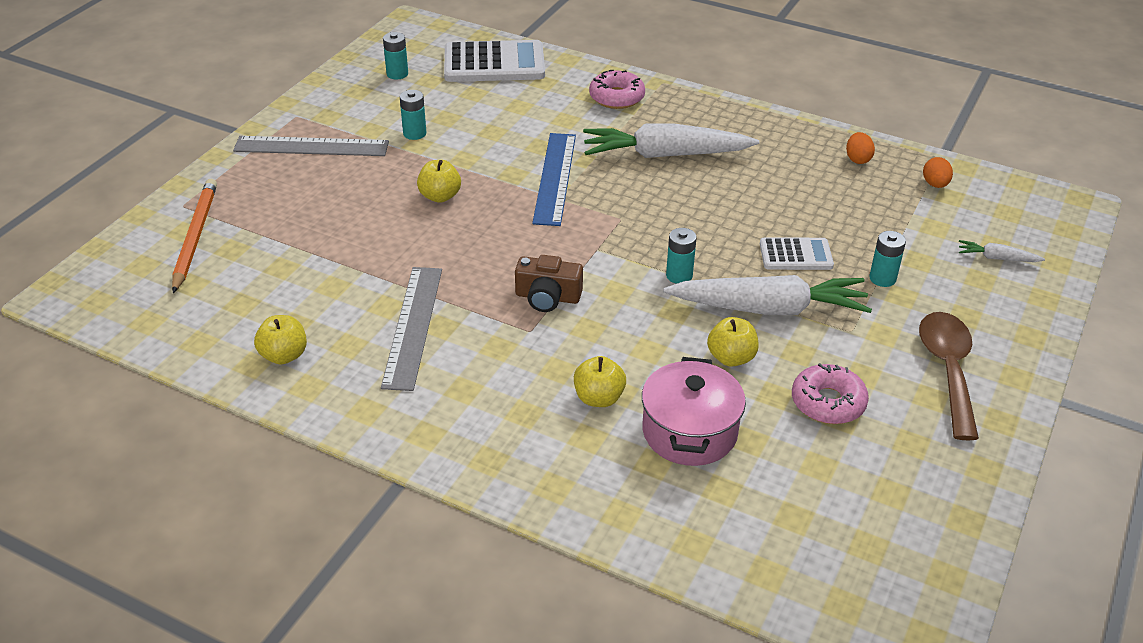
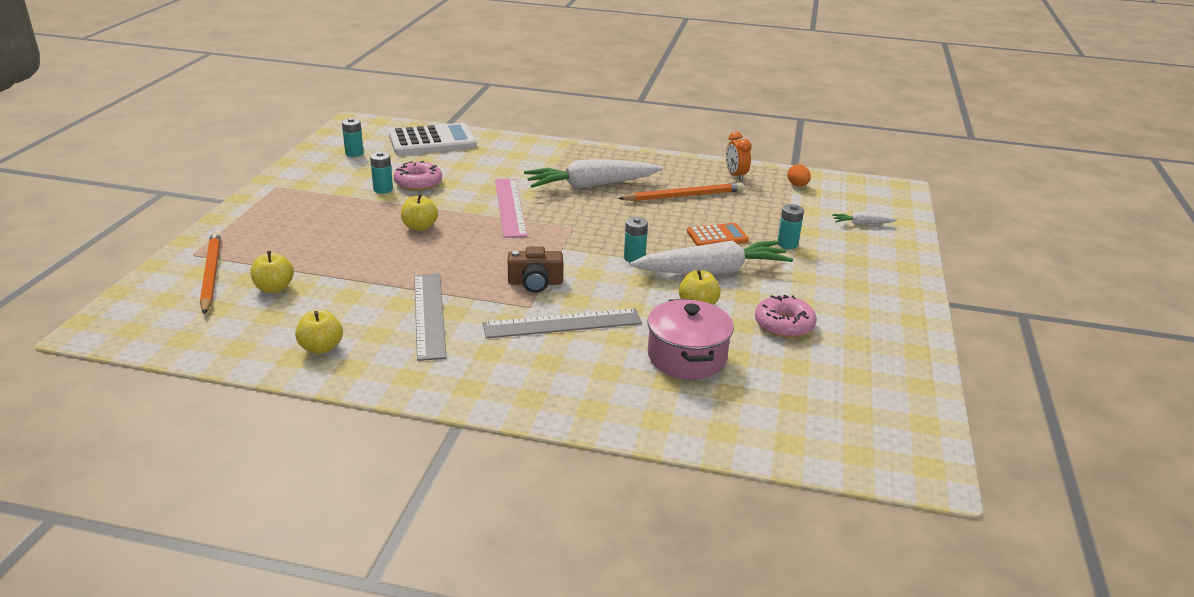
camera: 15 degrees left, 10 degrees down
grey ruler [233,136,389,156] -> grey ruler moved to [483,308,642,338]
blue ruler [532,133,576,226] -> pink ruler [495,179,527,238]
yellow apple [574,356,626,407] -> yellow apple moved to [250,251,294,293]
pink donut [589,70,645,109] -> pink donut moved to [393,161,442,191]
white calculator [760,238,834,270] -> orange calculator [687,223,749,246]
orange egg [846,132,875,164] -> orange clock [726,131,752,181]
brown spoon [919,312,979,440] -> none
none -> orange pencil [618,182,744,201]

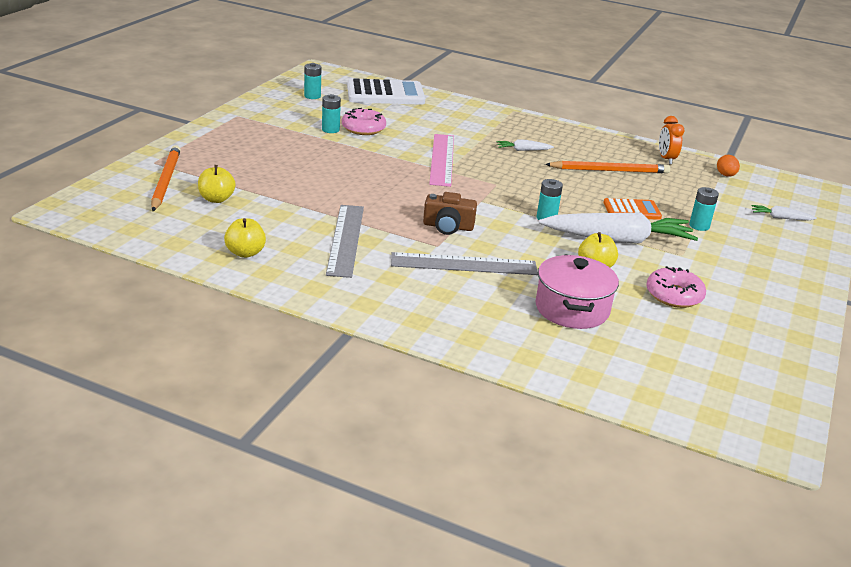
camera: 10 degrees right, 0 degrees up
yellow apple [401,194,438,231] -> none
white carrot [524,159,663,189] -> white carrot [497,139,554,151], size x0.43

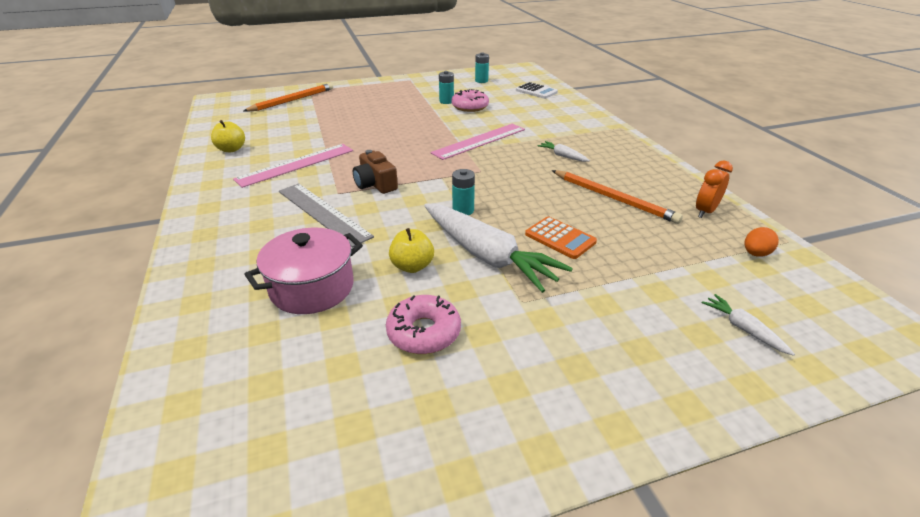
camera: 50 degrees right, 5 degrees up
yellow apple [198,165,236,203] -> none
grey ruler [326,205,364,278] -> pink ruler [233,144,353,188]
white calculator [347,78,425,105] -> white calculator [516,82,558,99], size x0.57
turquoise battery [689,187,719,231] -> none

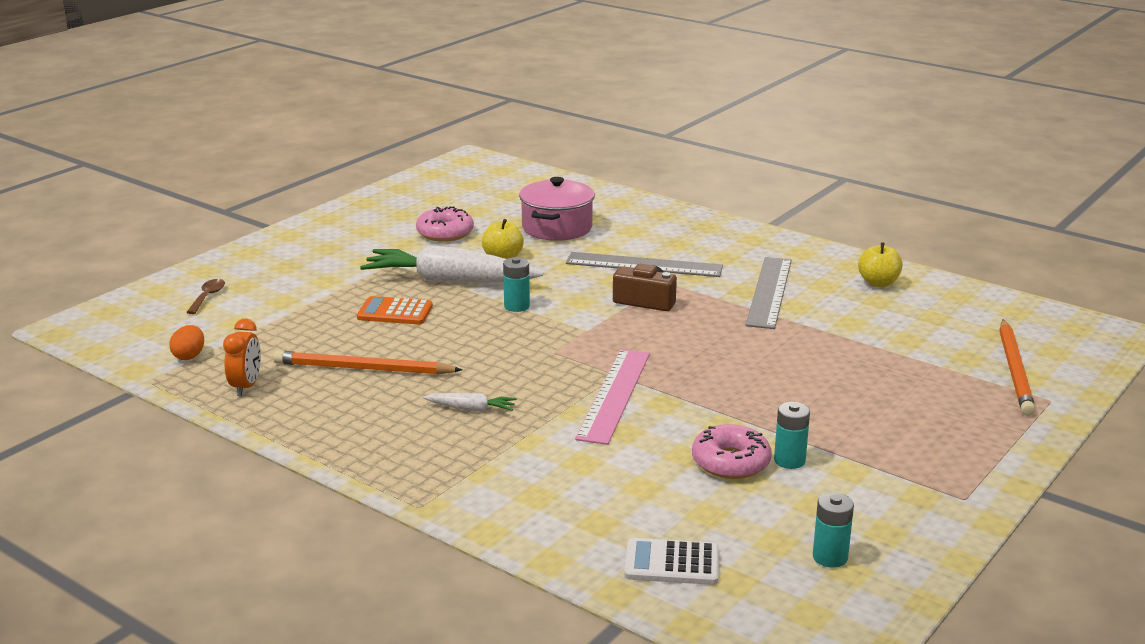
camera: 145 degrees right, 10 degrees down
pink ruler [233,144,353,188] -> grey ruler [746,257,792,329]
white carrot [701,294,795,356] -> brown spoon [186,279,225,314]

